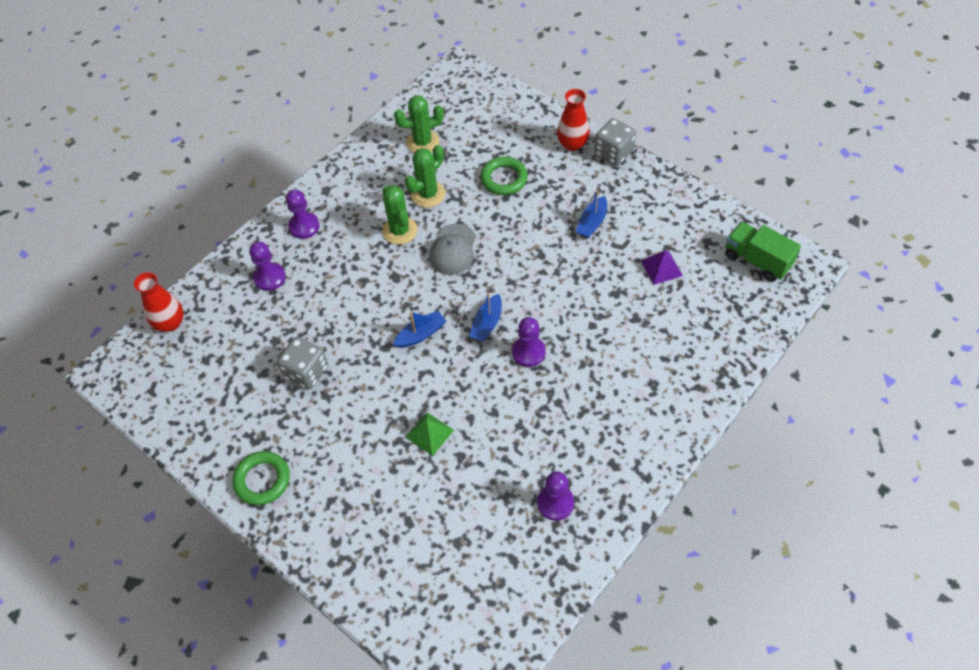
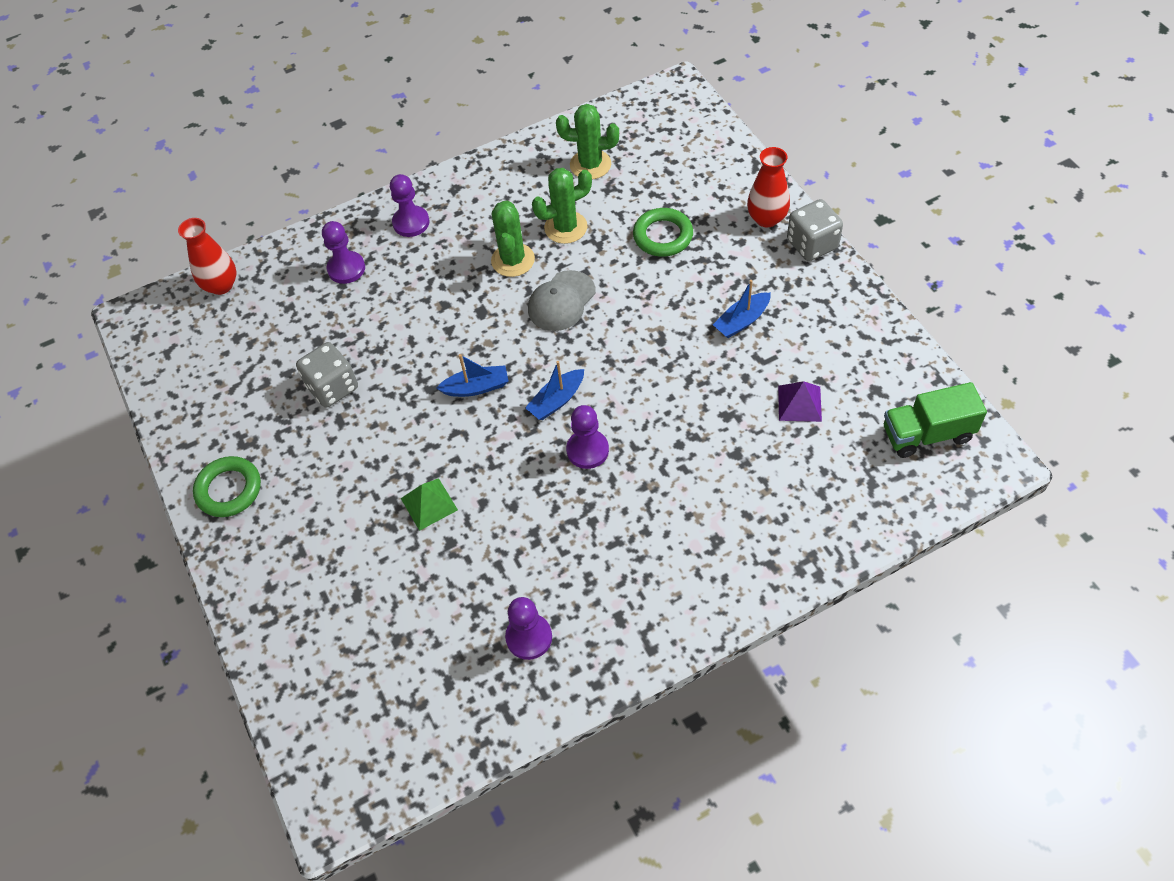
camera: 25 degrees right, 0 degrees up
green truck [725,222,801,282] -> green truck turned 75 degrees counterclockwise [884,382,987,458]

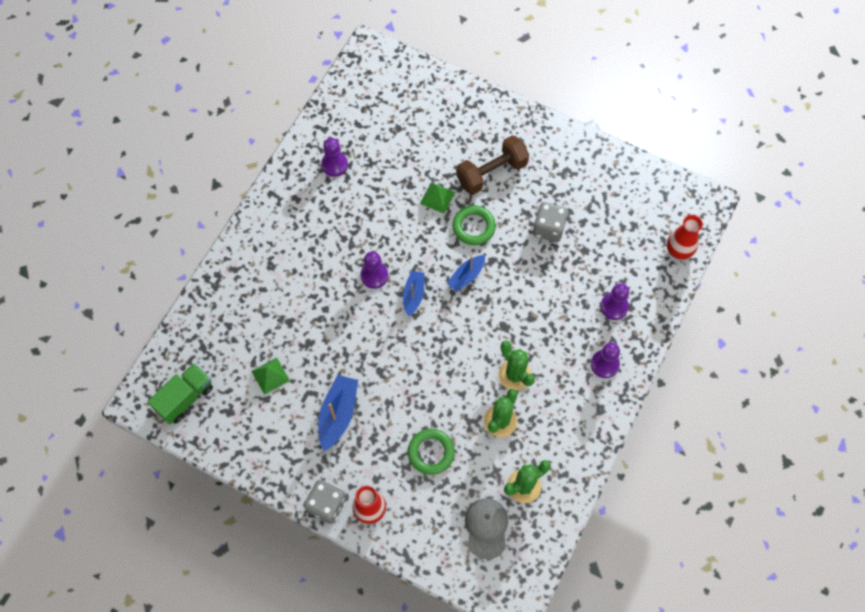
camera: 140 degrees right, 10 degrees up
green ring [193,456,261,517] -> green ring moved to [452,205,496,245]
grey cap [528,270,596,331] -> grey cap moved to [465,498,508,559]
blue boat [713,280,771,338] -> blue boat [318,375,358,451], size x1.53
purple pyramid [778,381,822,422] -> green pyramid [251,357,290,395]
none -> brown dumbbell [456,135,529,195]

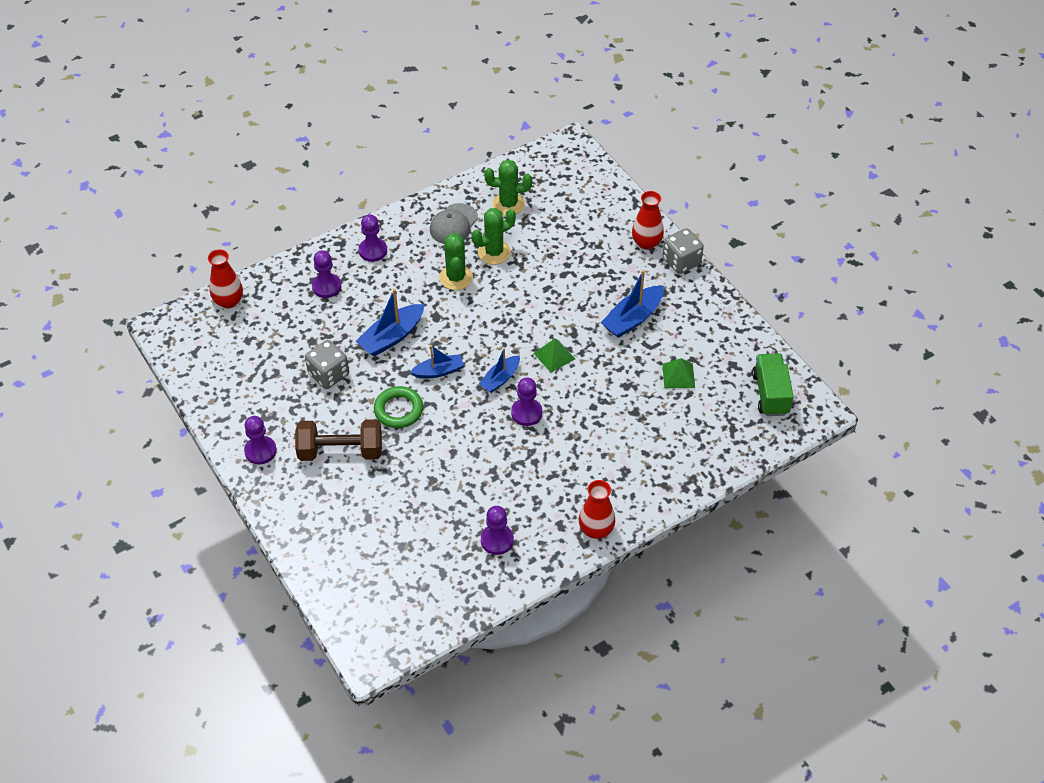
camera: 150 degrees left, 15 degrees down
green truck [147,363,213,424] -> green truck turned 105 degrees clockwise [752,353,794,416]
green ring [408,429,455,475] -> none
green pyramid [420,182,455,214] -> green pyramid moved to [534,339,575,373]
grey cap [465,498,508,559] -> grey cap moved to [430,203,478,244]
none -> purple pawn [244,416,277,464]
none -> blue boat [356,289,424,357]
none -> red vase [579,480,615,539]

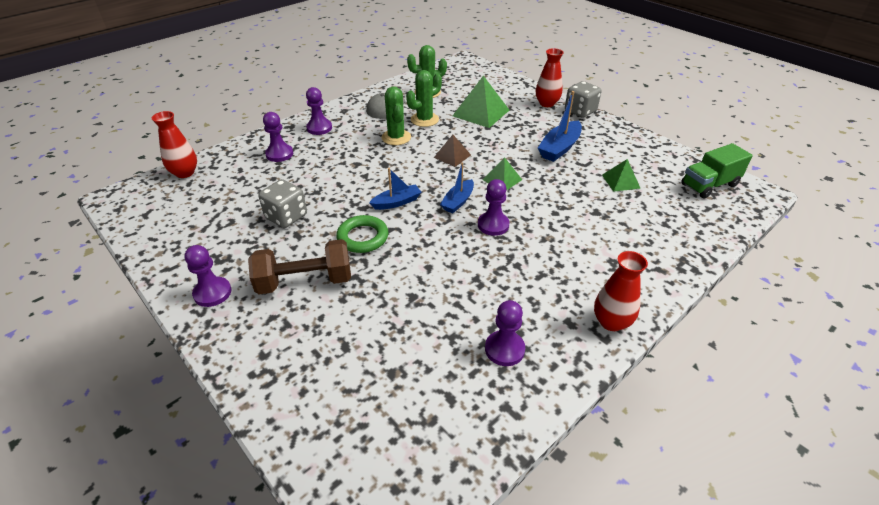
camera: 10 degrees left, 10 degrees down
blue boat [356,289,424,357] -> none
green truck [752,353,794,416] -> green truck turned 105 degrees counterclockwise [681,143,753,198]
none -> brown pyramid [434,135,471,167]
none -> green pyramid [453,76,509,128]

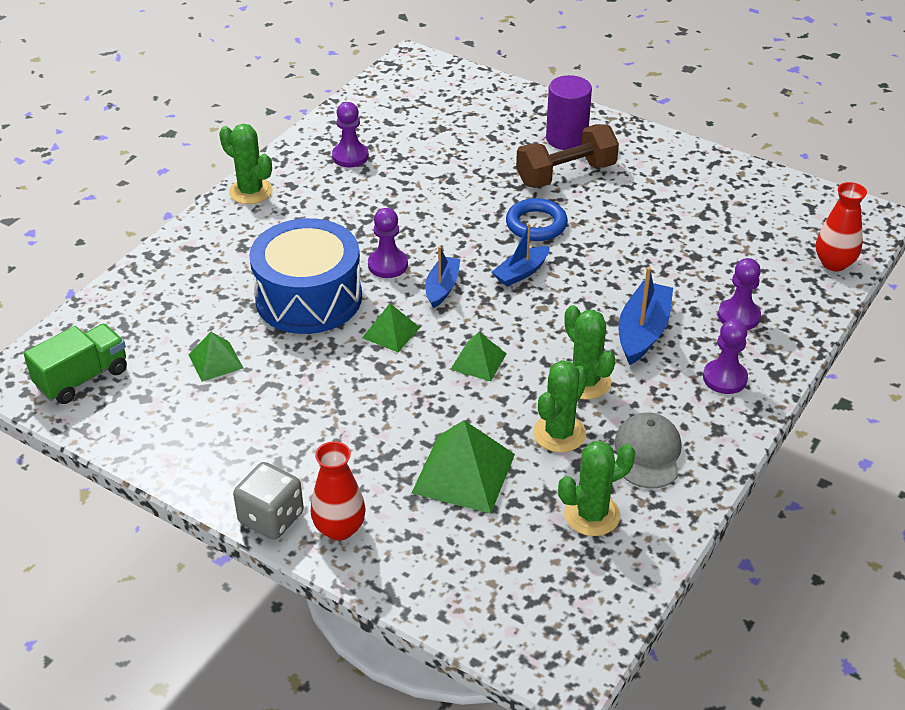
camera: 165 degrees right, 0 degrees up
purple pawn [184,245,232,307] -> none
grey dice [258,179,307,228] -> none
green ring [336,215,388,253] -> blue ring [506,198,568,241]
brown pyramid [434,135,471,167] -> green pyramid [450,332,506,381]
blue boat [538,91,582,162] -> blue boat moved to [619,267,673,365]
red vase [594,251,648,331] -> green cactus [219,124,273,204]
none -> blue drum [249,218,362,334]
none -> purple cylinder [546,75,592,150]

